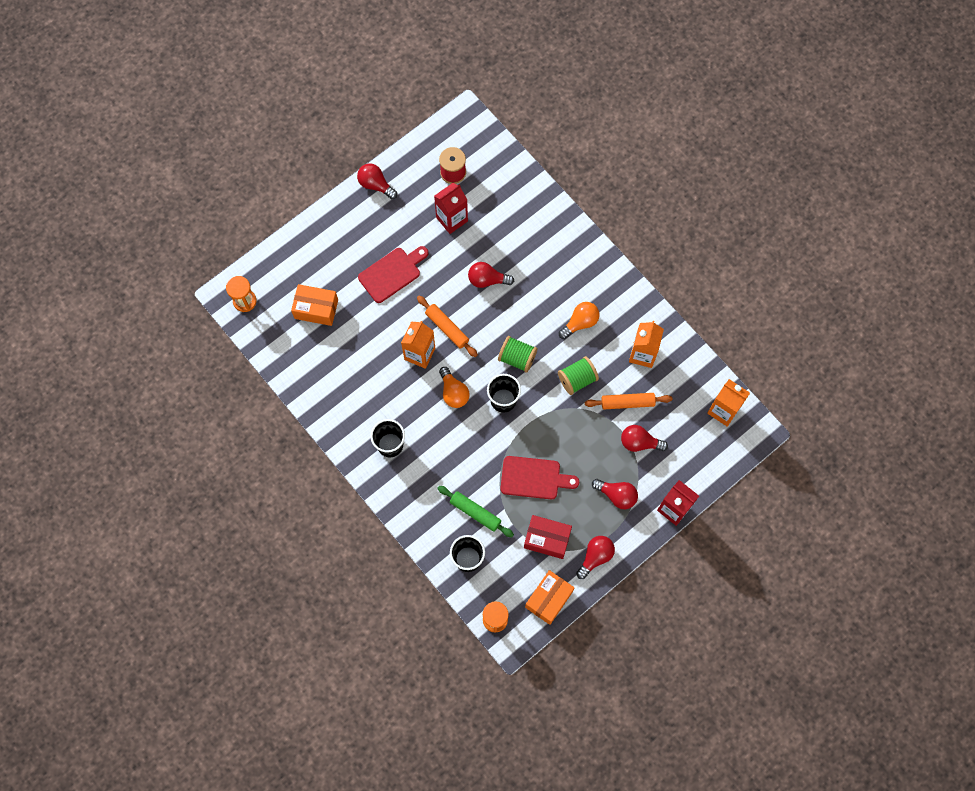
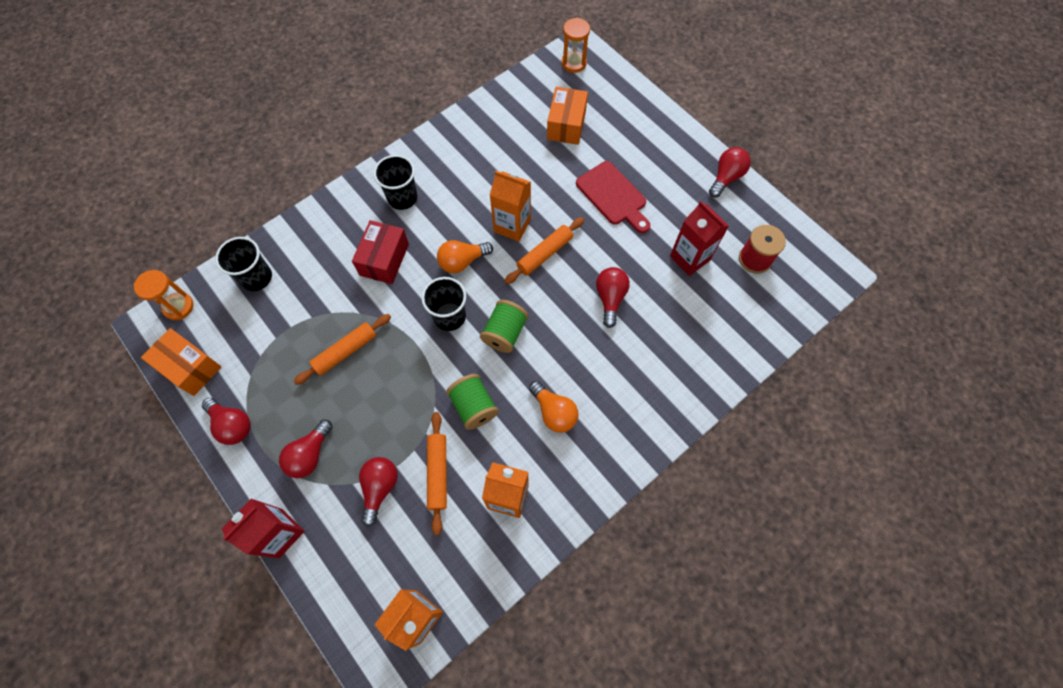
camera: 90 degrees right, 5 degrees down
green rolling pin [437,486,514,537] -> none
red cutting board [500,456,579,499] -> orange rolling pin [293,314,391,385]
red box [524,515,572,559] -> red box moved to [352,220,409,284]

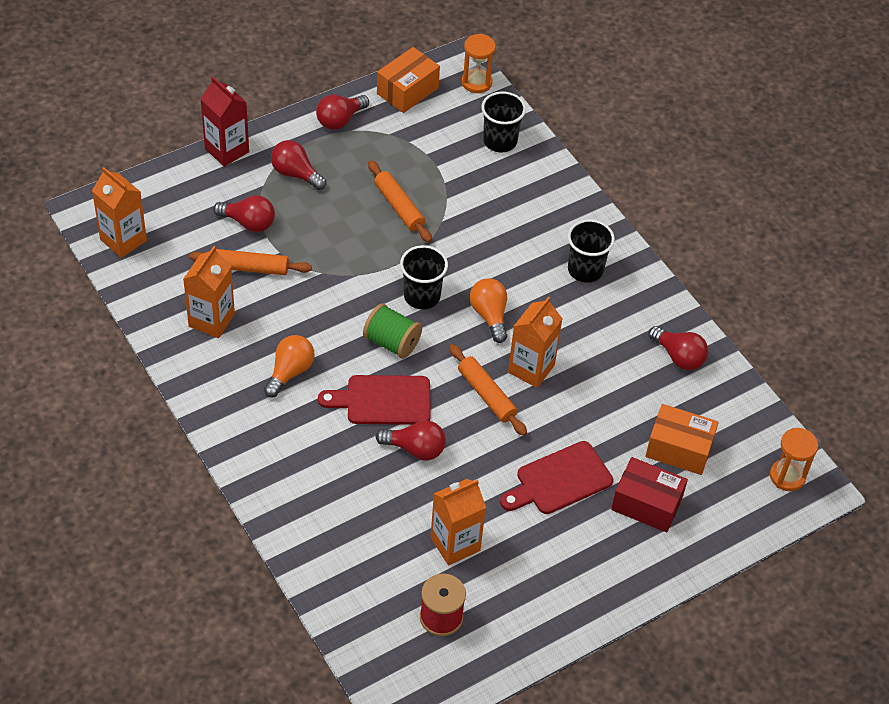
camera: 95 degrees right, 15 degrees down
red box [352,220,409,284] -> red box moved to [611,457,688,532]
green spool [446,374,499,430] -> none
orange light bulb [529,381,579,433] -> orange light bulb turned 150 degrees clockwise [264,335,315,398]
red carton [670,201,729,276] -> orange carton [430,479,486,566]
red light bulb [709,147,751,198] -> red light bulb moved to [648,326,708,370]
none -> red cutting board [318,375,431,425]

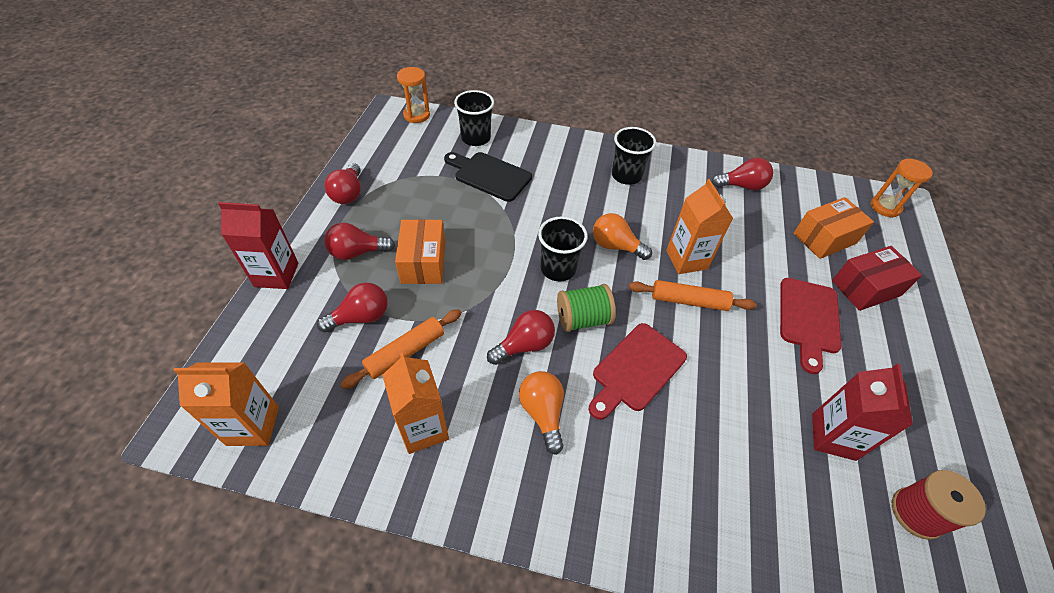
camera: 45 degrees left, 0 degrees up
orange rolling pin [368,161,432,243] -> none
red light bulb [376,420,446,461] -> red light bulb moved to [487,310,555,365]
orange box [377,47,440,113] -> orange box moved to [395,219,445,284]
orange carton [430,479,486,566] -> red carton [812,364,913,461]
none -> black cutting board [444,152,532,202]

